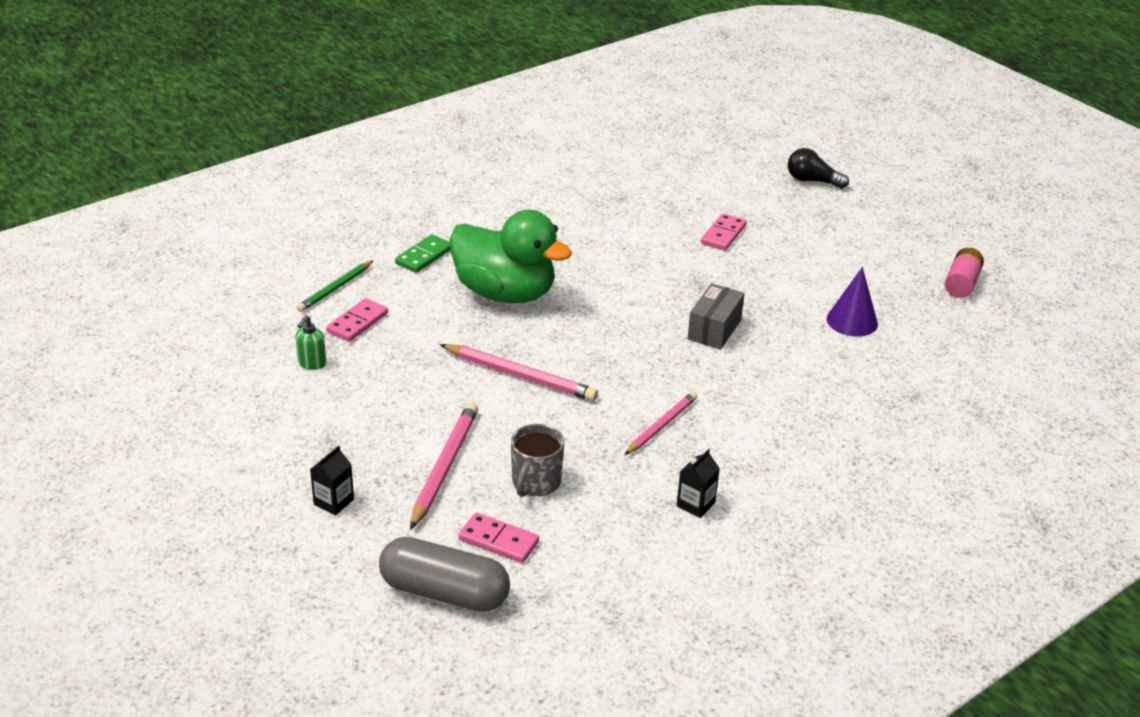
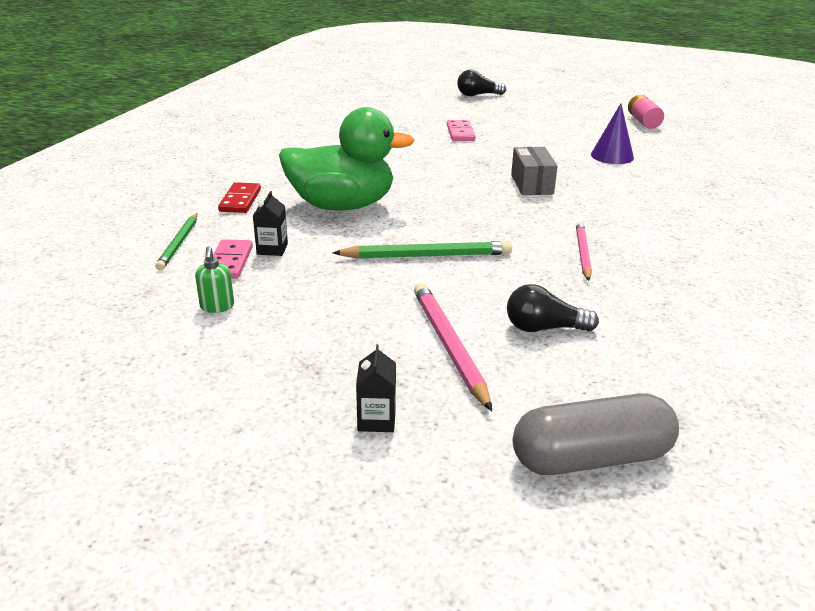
camera: 30 degrees left, 5 degrees down
green domino [395,235,451,273] -> red domino [218,182,261,213]
pink pencil [439,344,598,401] -> green pencil [333,241,512,259]
pink domino [458,512,539,563] -> none
grey mug [511,424,564,497] -> black light bulb [507,284,599,332]
black carton [677,449,720,518] -> black carton moved to [253,191,288,256]

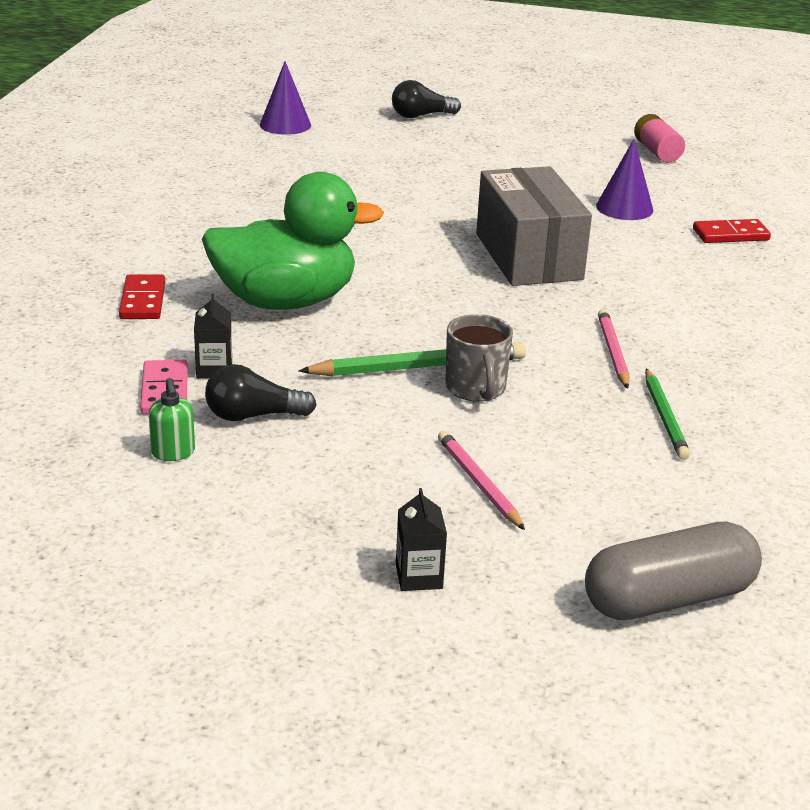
camera: 10 degrees left, 0 degrees up
green pencil [155,213,198,270] -> green pencil moved to [645,368,690,460]
pink pencil [414,283,492,411] -> pink pencil [438,431,525,530], size x0.67
pink domino [447,120,476,141] -> none
black light bulb [507,284,599,332] -> black light bulb moved to [205,364,317,421]
grey box [511,147,558,195] -> grey box [476,166,592,286], size x1.74
none -> purple cone [260,61,311,135]
none -> grey mug [445,314,513,402]
none -> red domino [693,219,771,243]

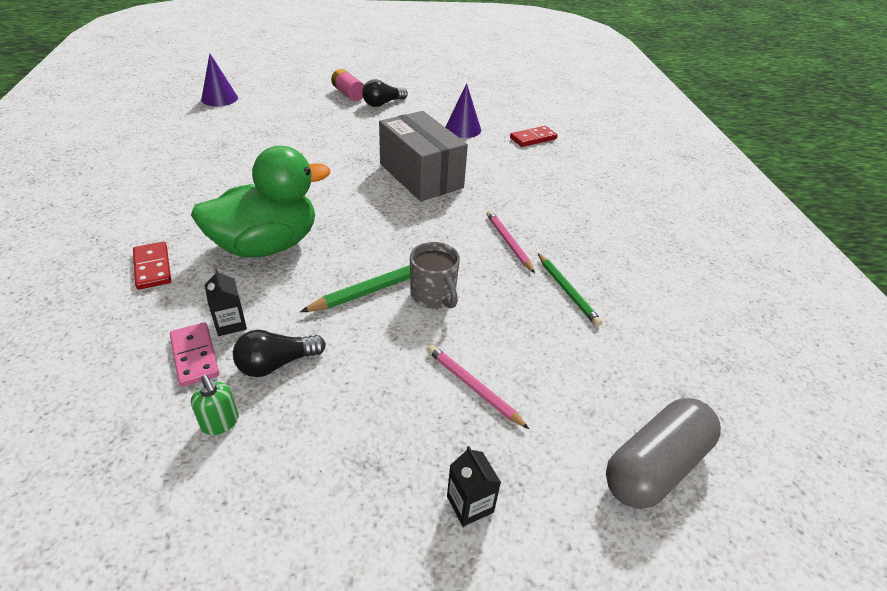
camera: 20 degrees left, 10 degrees up
black light bulb [392,80,461,118] -> black light bulb moved to [362,79,408,107]
pink battery [634,114,685,163] -> pink battery moved to [331,69,364,101]

